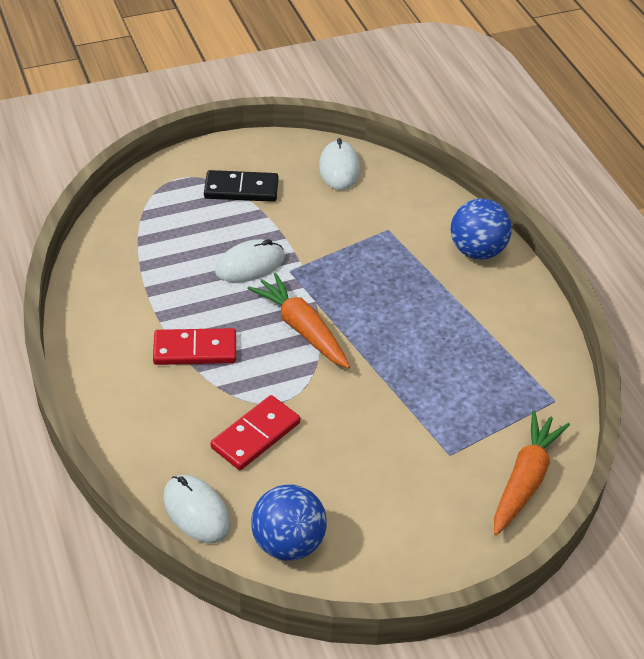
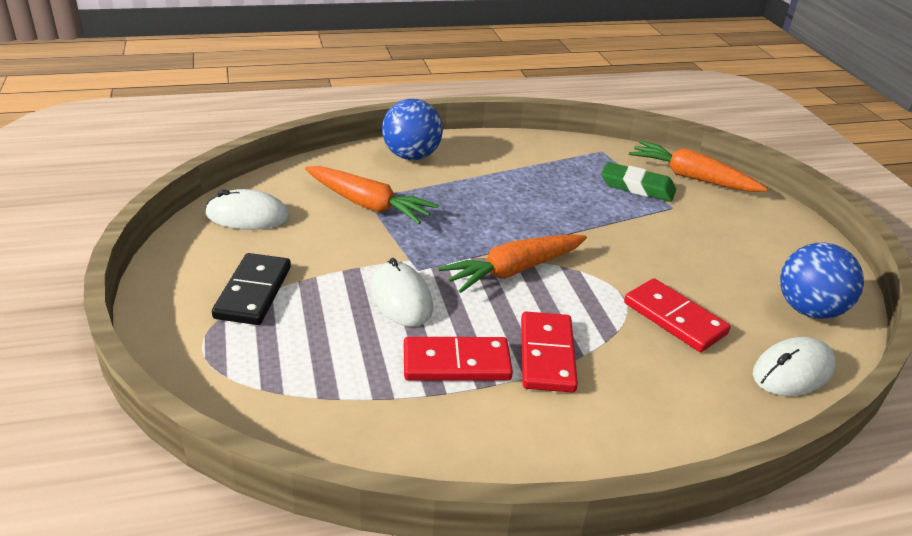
camera: 85 degrees left, 10 degrees down
none -> orange carrot [305,166,439,224]
none -> red domino [404,337,513,381]
none -> green eraser [601,162,676,202]

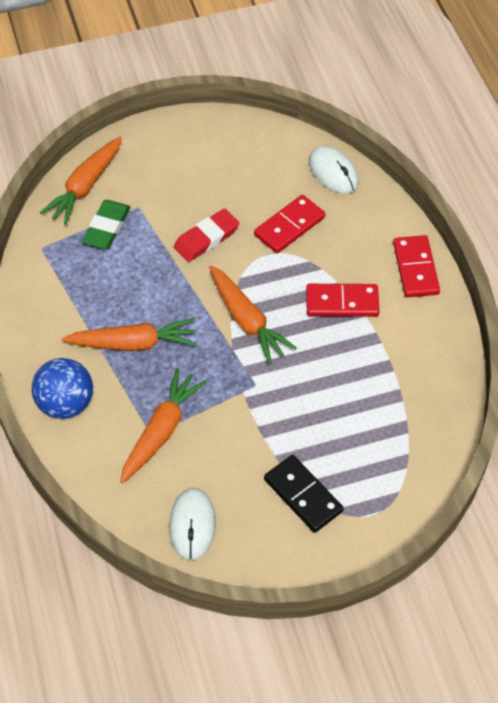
camera: 90 degrees left, 20 degrees up
black domino [212,253,291,325] -> black domino turned 45 degrees clockwise [264,455,344,533]
white mouse [371,258,433,327] -> none
red domino [404,337,513,381] -> red domino moved to [393,235,440,298]
blue ball [780,243,864,319] -> none
none -> orange carrot [62,318,197,351]
none -> red eraser [174,208,239,262]

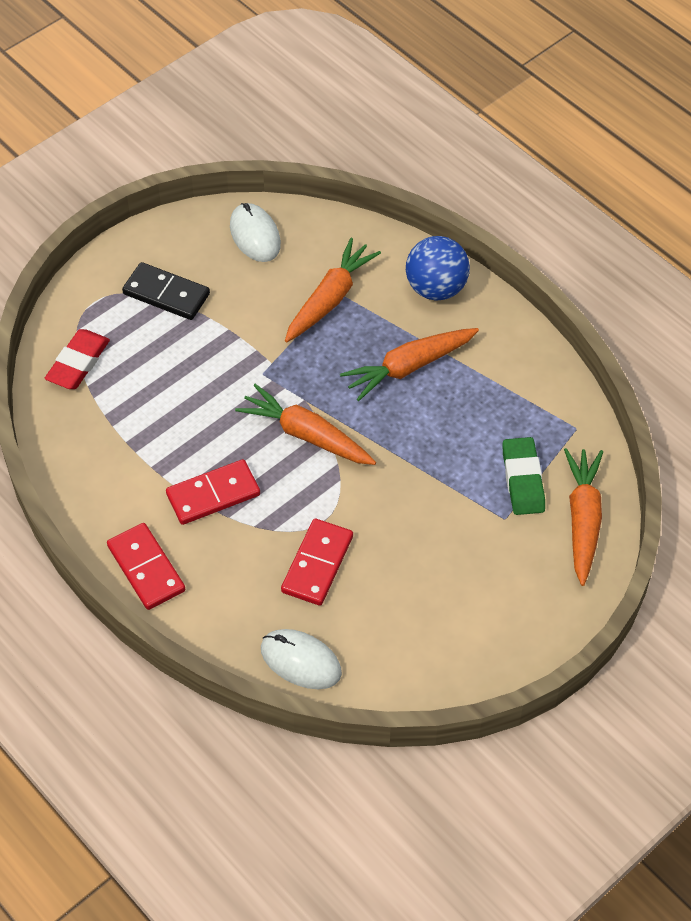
camera: 155 degrees right, 0 degrees up
orange carrot [120,368,207,483] -> orange carrot turned 150 degrees counterclockwise [285,238,381,342]
red eraser [174,208,239,262] -> red eraser moved to [45,329,110,389]

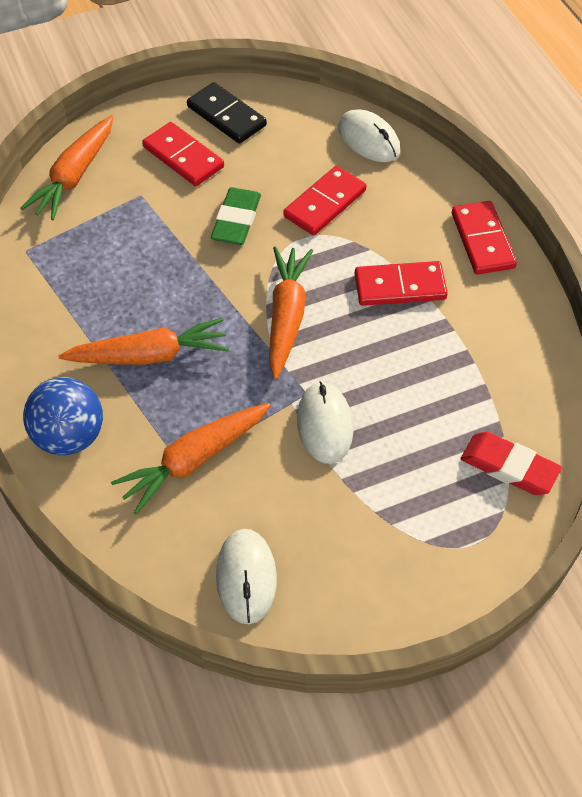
camera: 160 degrees left, 0 degrees up
red eraser [45,329,110,389] -> red eraser turned 75 degrees clockwise [461,432,562,495]
black domino [122,262,210,320] -> black domino moved to [187,82,267,144]
orange carrot [235,384,376,465] -> orange carrot turned 135 degrees counterclockwise [269,247,313,379]
green eraser [502,437,545,515] -> green eraser moved to [211,187,261,245]
none -> red domino [142,122,224,186]
none -> white mouse [297,381,353,464]

